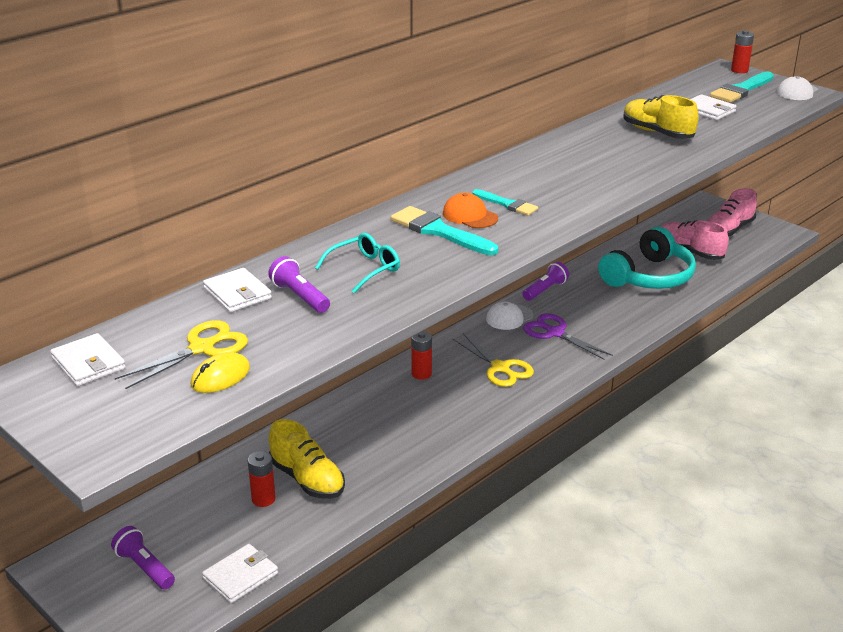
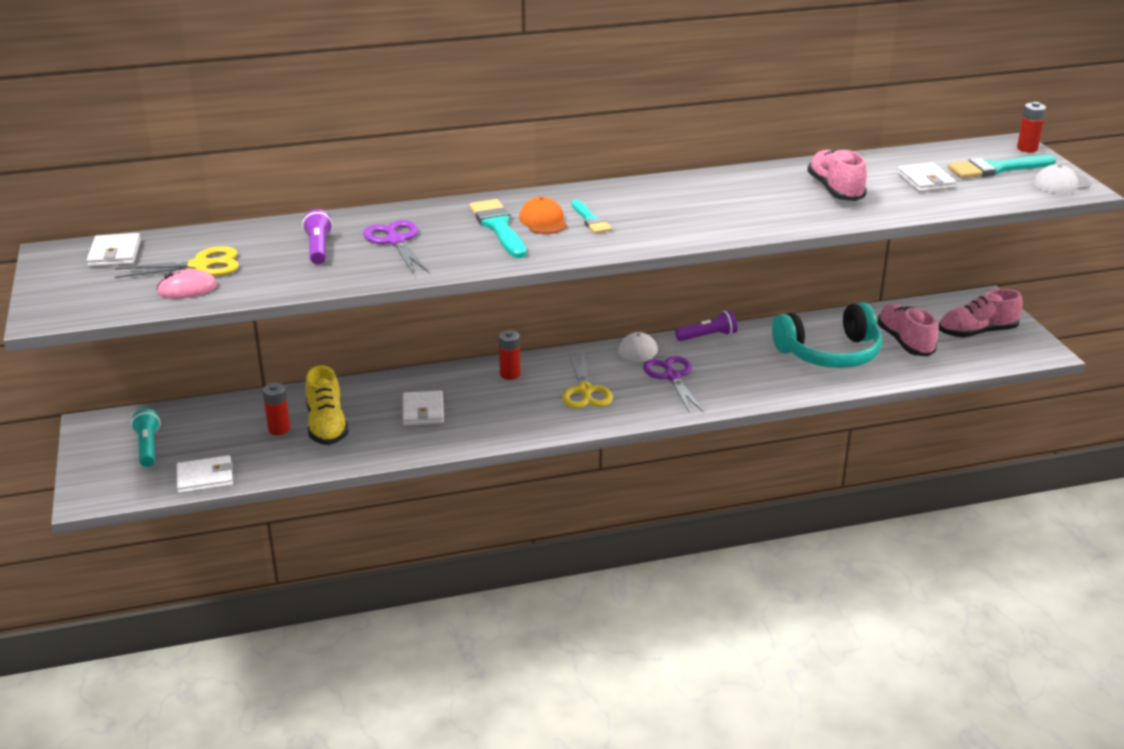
camera: 30 degrees right, 0 degrees up
purple flashlight [111,526,175,589] -> turquoise flashlight [131,409,161,467]
yellow mouse [190,352,250,393] -> pink mouse [156,269,217,298]
white wallet [203,268,272,312] -> white wallet moved to [402,391,444,426]
turquoise glasses [315,233,400,293] -> purple scissors [363,220,429,274]
yellow shoe [624,95,698,139] -> pink shoe [807,148,867,201]

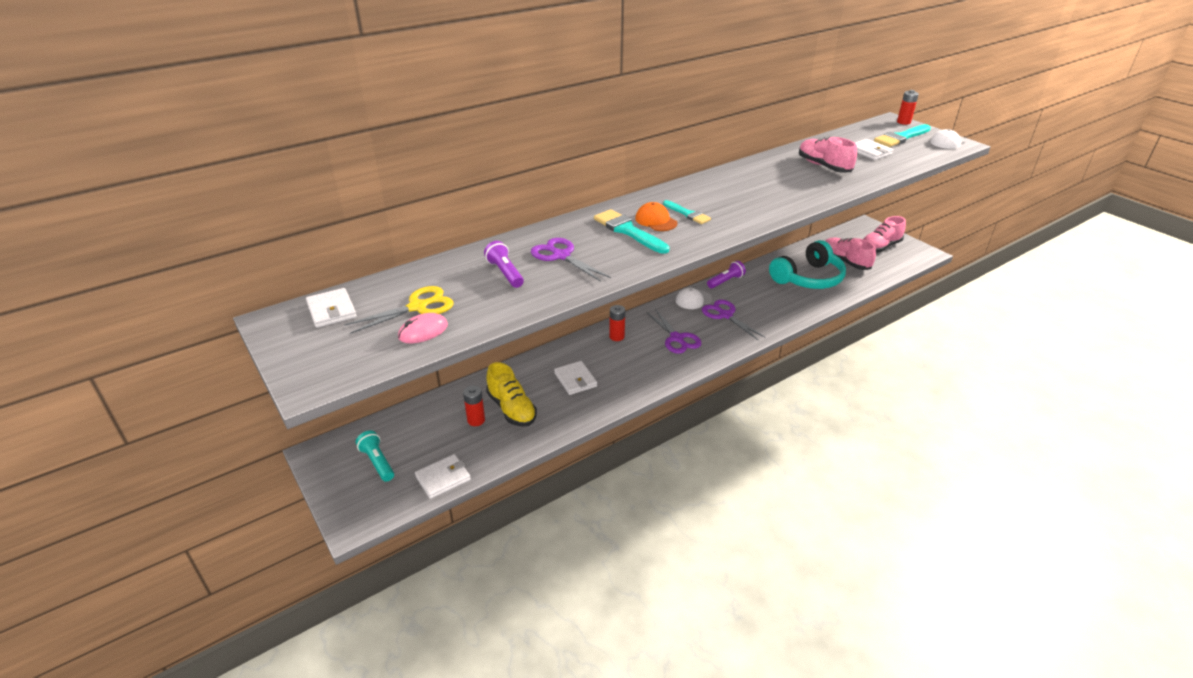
camera: 20 degrees left, 5 degrees up
yellow scissors [562,353,613,408] -> purple scissors [646,309,702,354]

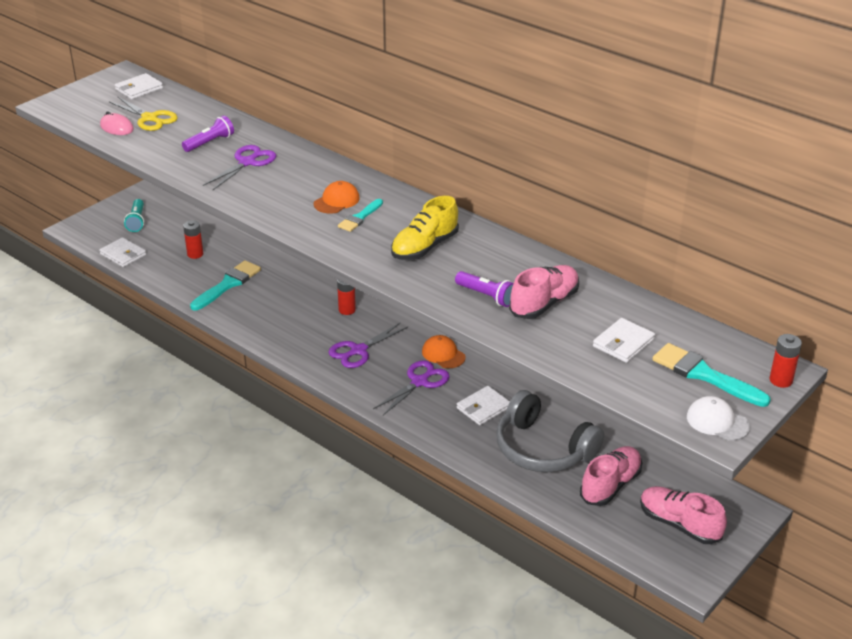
camera: 75 degrees right, 0 degrees up
turquoise flashlight [356,431,394,482] -> turquoise flashlight turned 135 degrees clockwise [124,199,144,232]
yellow shoe [486,362,537,427] -> yellow shoe moved to [391,196,459,260]
white wallet [554,361,597,395] -> white wallet moved to [457,386,510,425]
turquoise brush [594,209,670,254] -> turquoise brush moved to [190,260,261,311]
white cap [676,288,712,309] -> orange cap [422,335,466,368]
purple flashlight [707,261,746,288] -> purple flashlight moved to [455,271,514,307]
turquoise headphones [769,240,846,289] -> grey headphones [496,390,604,472]

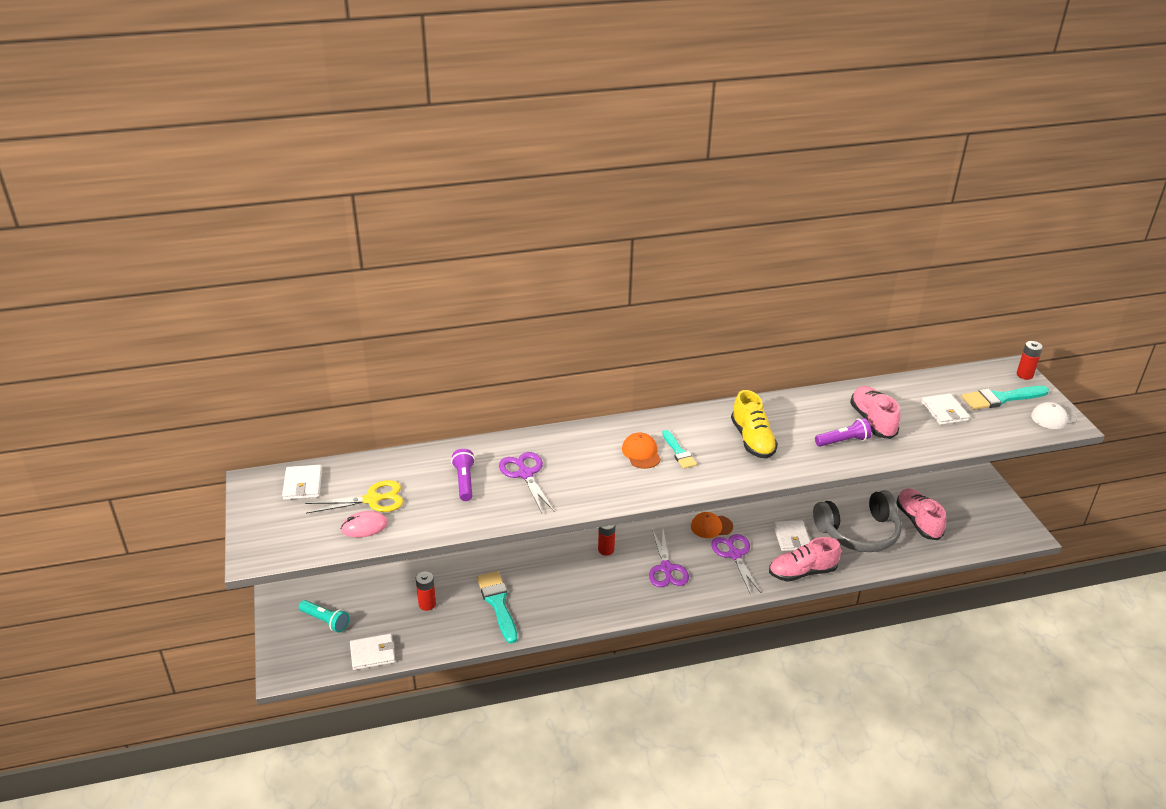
camera: 55 degrees left, 0 degrees up
pink shoe [640,486,727,544] -> pink shoe moved to [769,537,841,582]

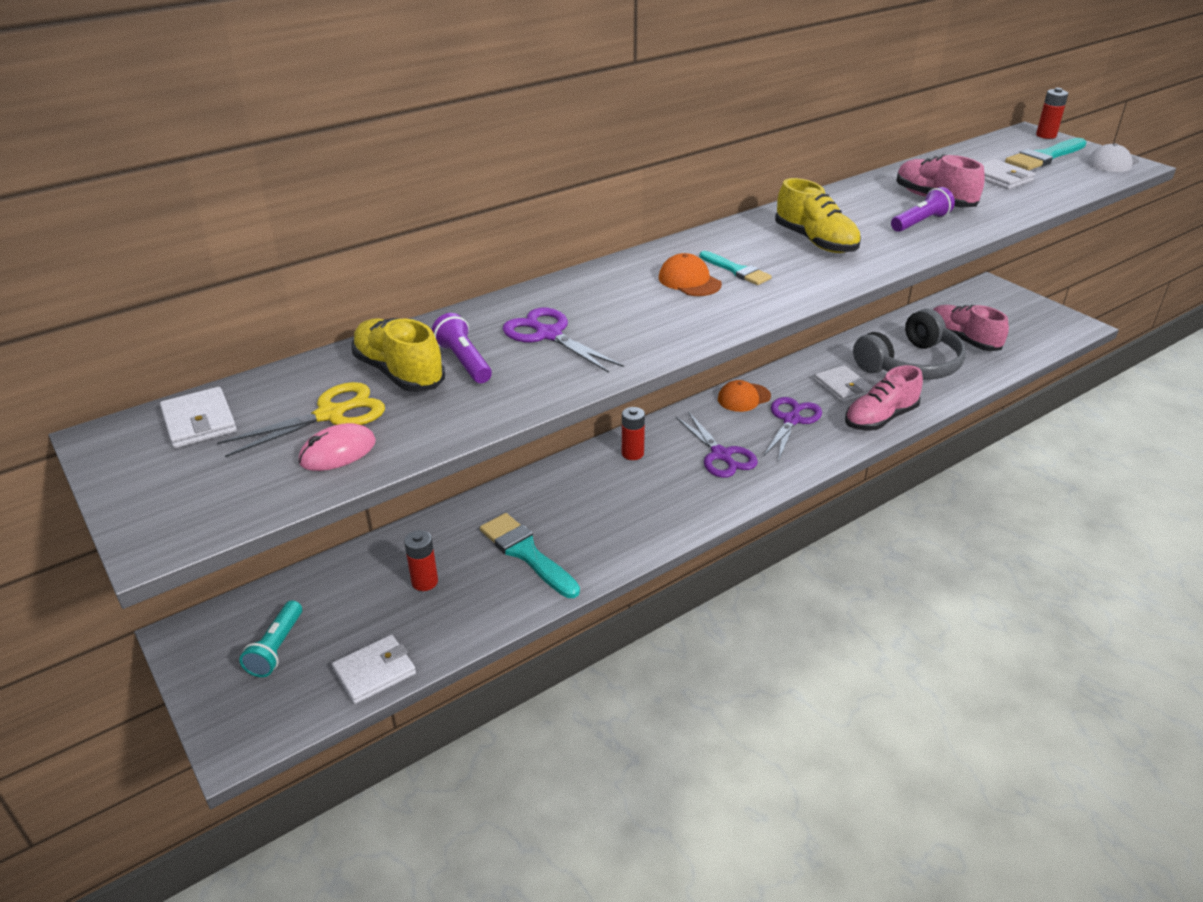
camera: 20 degrees left, 0 degrees up
turquoise flashlight [299,600,349,633] -> turquoise flashlight turned 90 degrees clockwise [239,600,302,677]
purple scissors [711,534,761,595] -> purple scissors turned 60 degrees clockwise [763,397,822,461]
none -> yellow shoe [351,318,445,392]

